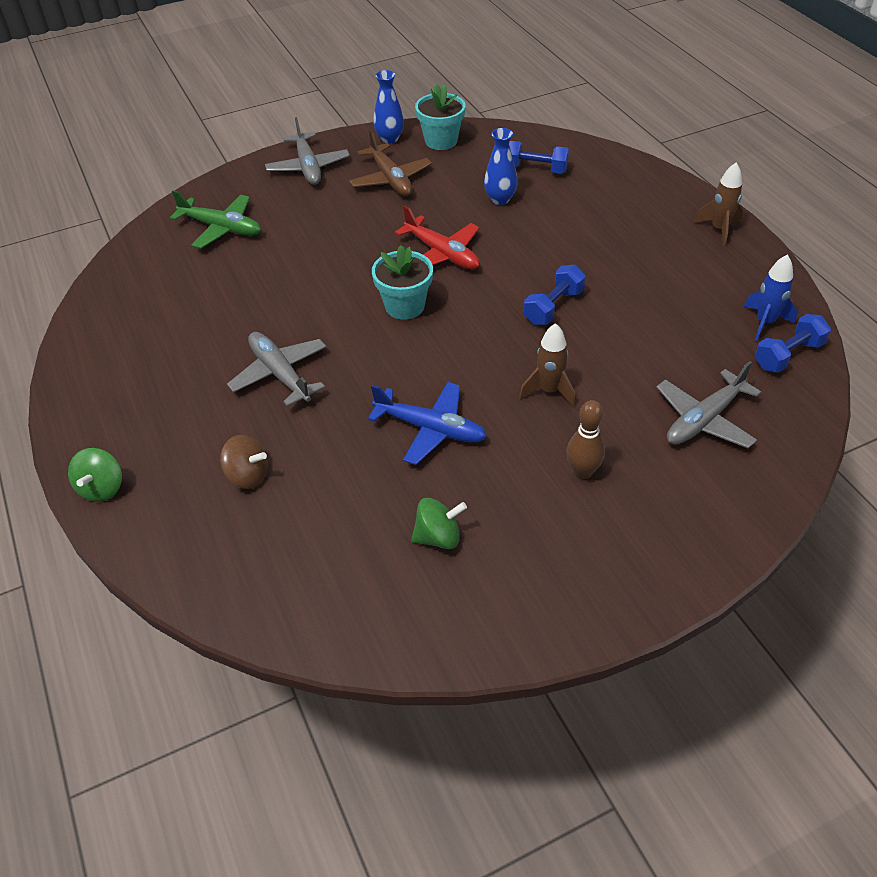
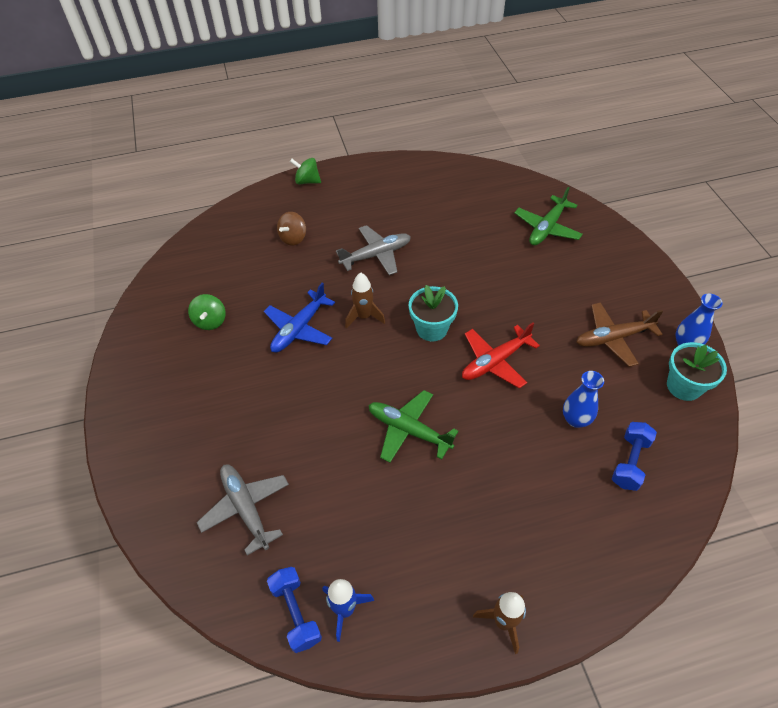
camera: 100 degrees right, 5 degrees up
grey plane [265,117,350,185] -> none
brown rocket [519,323,575,407] -> brown rocket moved to [345,273,385,329]
blue dumbbell [524,265,586,325] -> green plane [369,390,458,463]
brown bowling pin [566,400,605,479] -> none

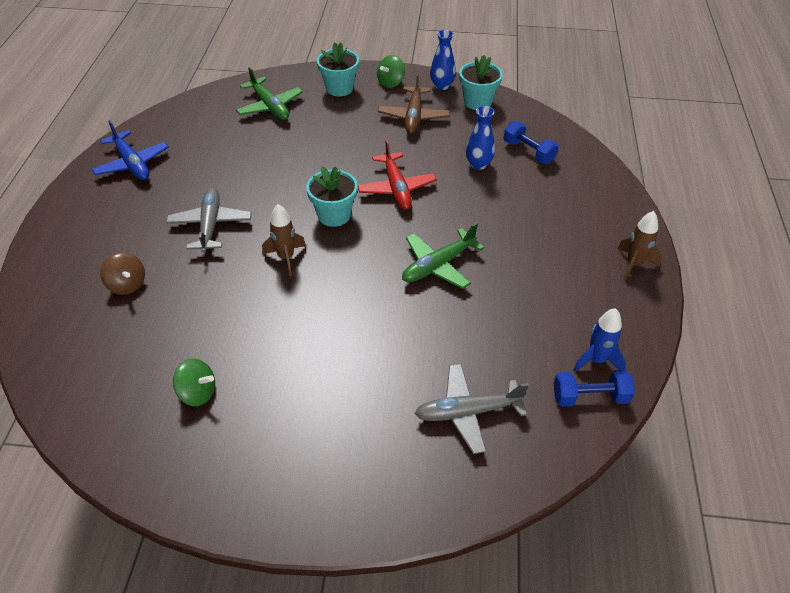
camera: 70 degrees left, 5 degrees down
blue plane [264,283,335,352] -> blue plane moved to [91,120,169,180]
green spinning top [290,158,321,184] -> green spinning top moved to [377,55,405,88]
none -> turquoise flower pot [317,42,359,96]

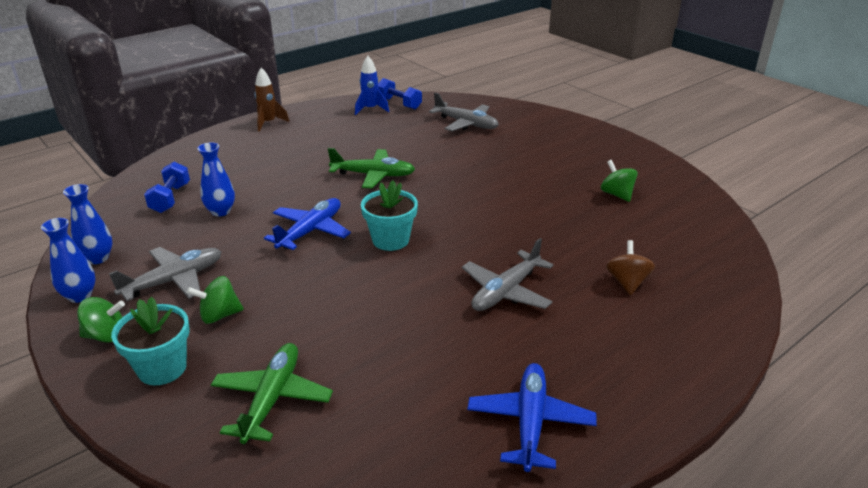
camera: 135 degrees left, 15 degrees down
brown rocket [262,204,306,276] -> none
red plane [358,140,437,210] -> blue plane [264,198,351,250]
brown plane [378,73,450,134] -> grey plane [109,247,221,301]
turquoise flower pot [459,55,503,110] -> blue vase [63,184,112,264]
none -> green spinning top [187,276,244,324]

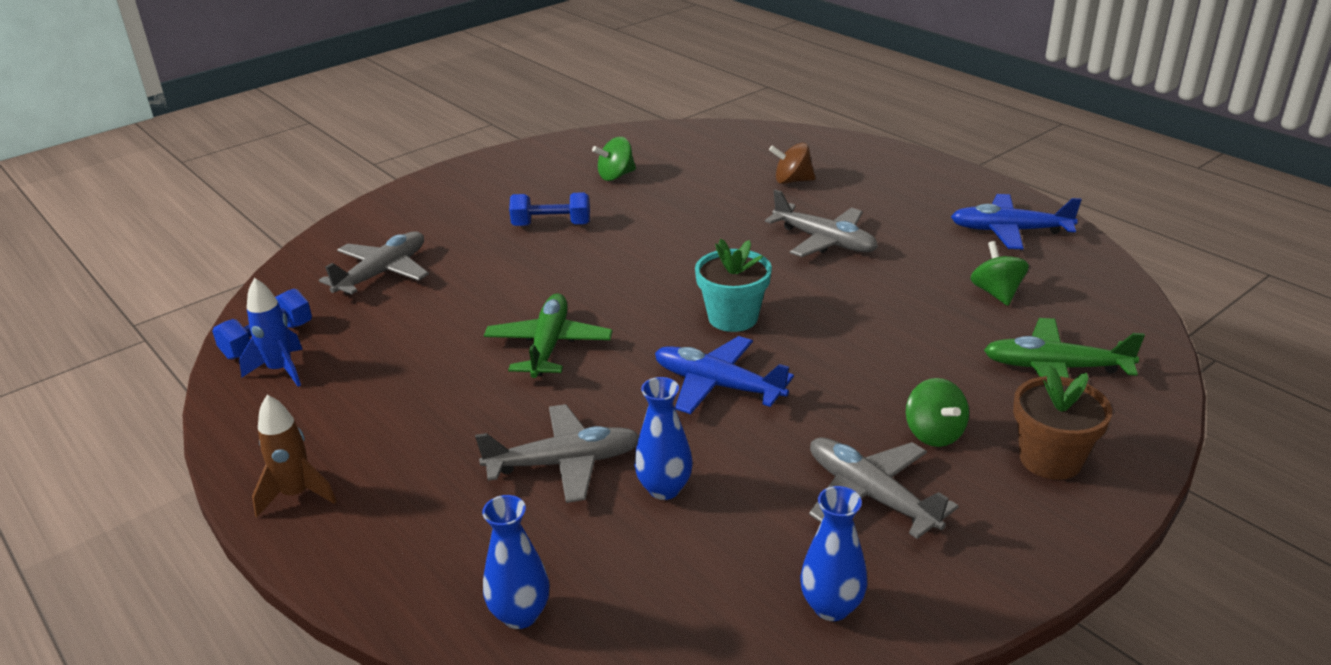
camera: 90 degrees left, 0 degrees up
blue vase [41,218,96,303] -> blue vase moved to [482,495,549,629]
green spinning top [77,297,125,343] -> green spinning top moved to [971,241,1029,306]
turquoise flower pot [111,297,190,385] -> brown flower pot [1013,366,1112,480]
blue dumbbell [144,161,190,213] -> blue dumbbell moved to [509,192,590,226]
none -> grey plane [475,404,639,503]

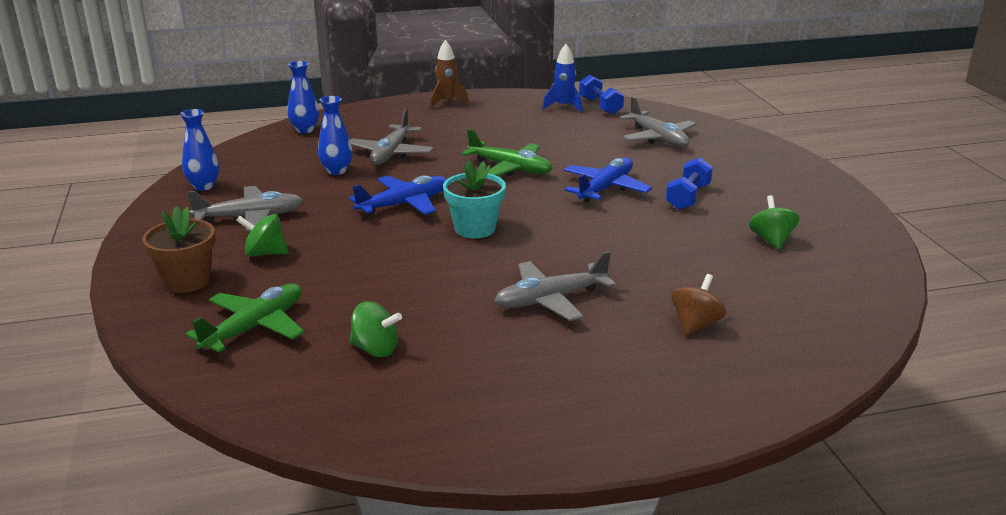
camera: 115 degrees right, 5 degrees down
blue plane [951,194,1082,249] -> blue plane moved to [564,157,652,202]

